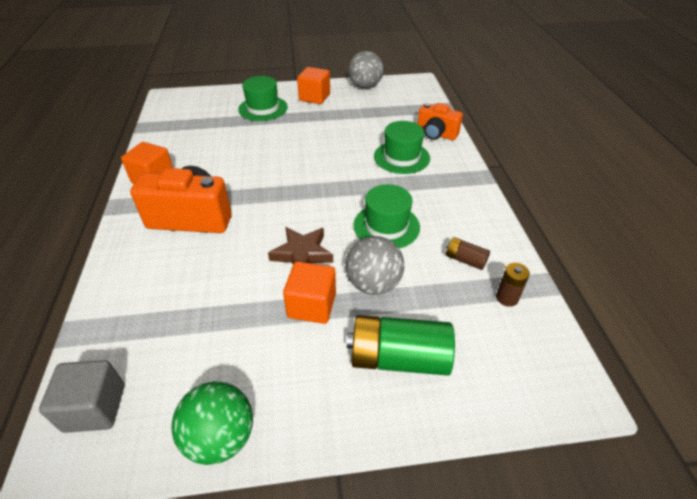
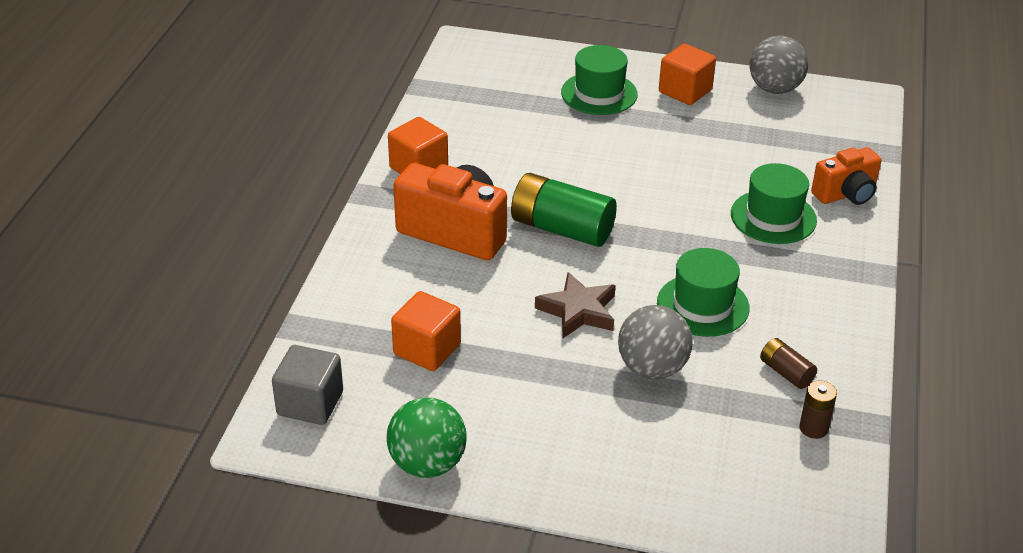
camera: 20 degrees right, 5 degrees down
orange cube [283,261,336,324] -> orange cube moved to [391,291,461,371]
green battery [347,315,455,376] -> green battery moved to [511,173,617,247]
orange camera [418,103,463,140] -> orange camera turned 75 degrees counterclockwise [811,147,881,205]

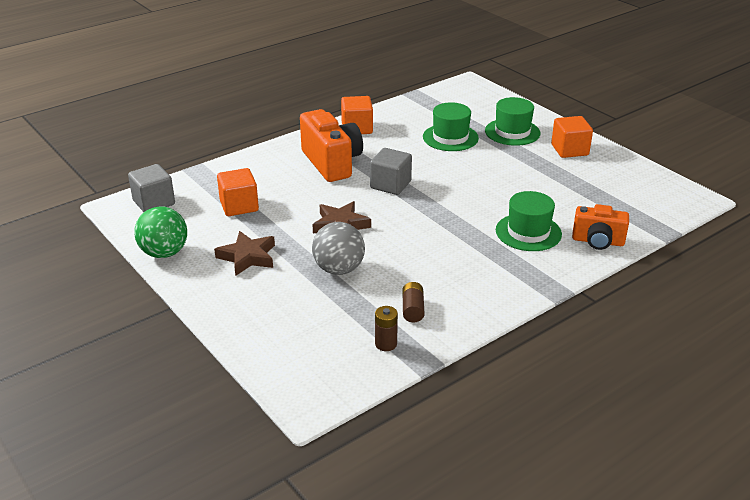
camera: 40 degrees right, 5 degrees down
green battery [511,173,617,247] -> grey cube [370,148,412,195]
green hat [657,248,750,337] -> green hat moved to [423,102,479,151]
grey ball [750,35,808,94] -> none
none -> brown star [214,231,275,276]

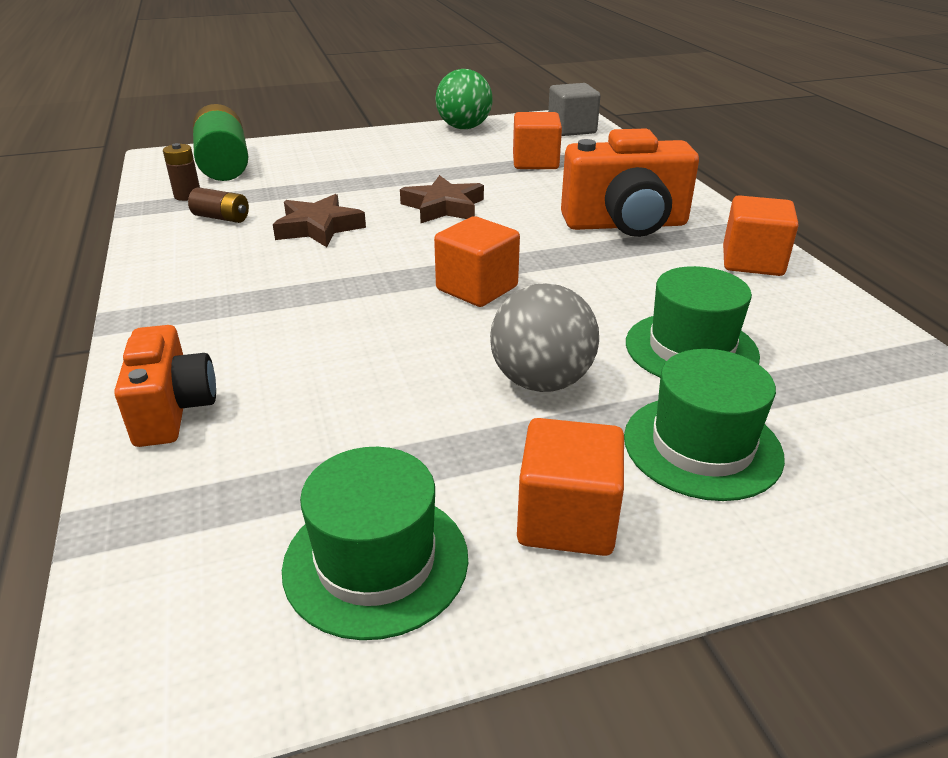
camera: 110 degrees right, 0 degrees up
brown star [214,231,275,276] -> brown star moved to [273,194,366,247]
grey ball [312,222,365,275] -> grey ball moved to [490,283,599,392]
grey cube [370,148,412,195] -> none
green hat [496,191,562,251] -> green hat moved to [282,447,468,640]
orange camera [572,204,629,250] -> orange camera turned 135 degrees clockwise [114,325,216,447]
none -> green battery [193,104,249,181]
none -> orange cube [434,216,520,307]

